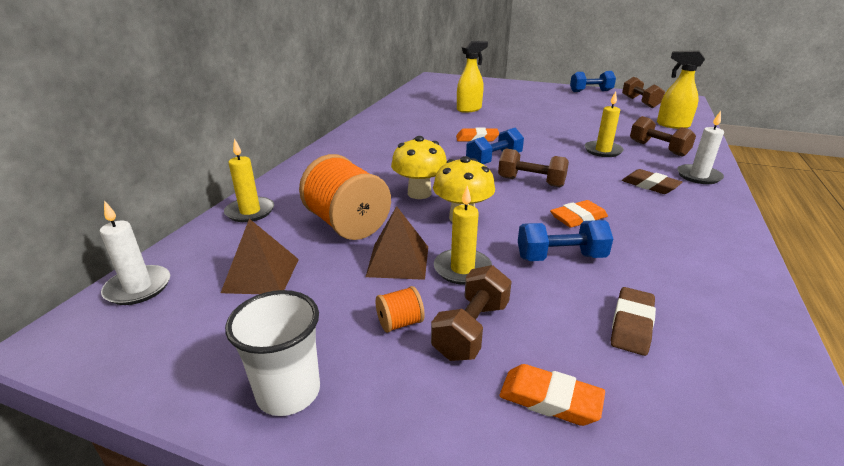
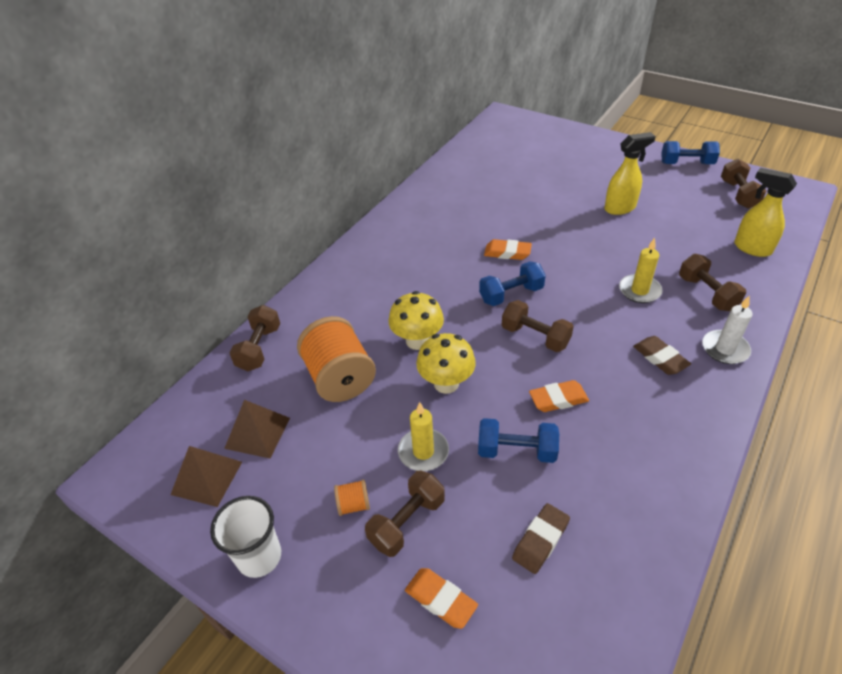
camera: 15 degrees right, 15 degrees up
white candle [100,201,170,305] -> none
yellow candle [224,138,274,222] -> brown dumbbell [229,305,280,371]
brown pyramid [366,206,428,280] -> brown pyramid moved to [170,446,242,507]
yellow spray bottle [457,40,488,113] -> yellow spray bottle moved to [604,132,656,215]

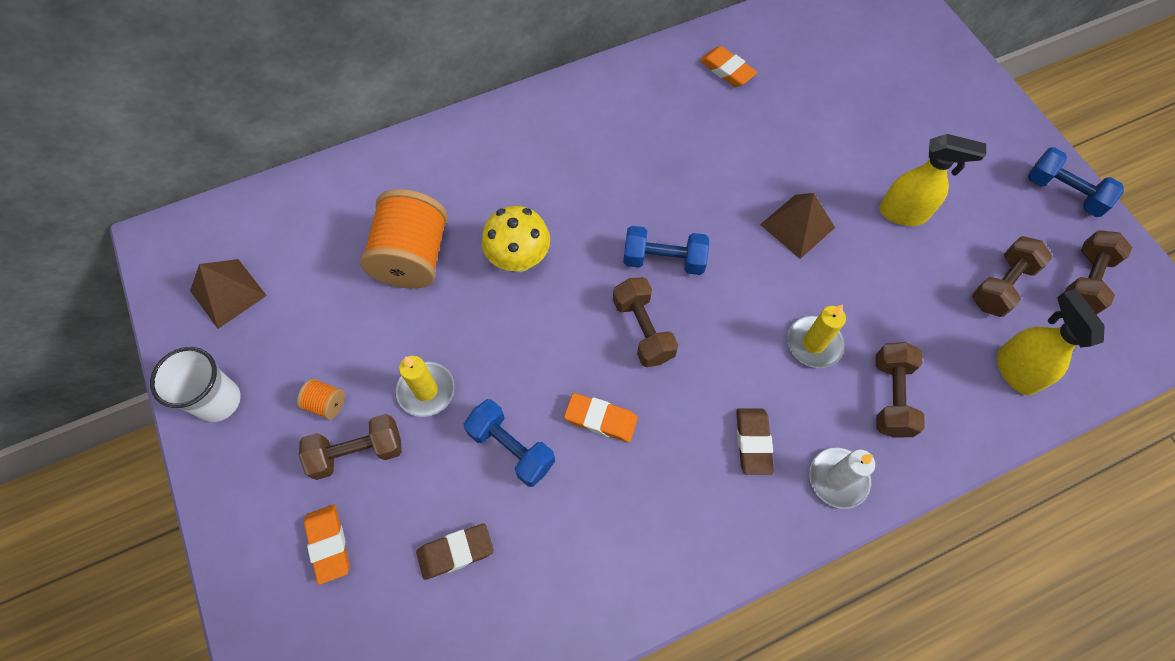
camera: 30 degrees right, 20 degrees up
brown pyramid [224,400,290,458] -> brown pyramid moved to [760,193,835,259]
brown dumbbell [229,305,280,371] -> brown dumbbell moved to [972,236,1053,317]
yellow mushroom [416,333,476,394] -> none
orange eraser [484,239,532,260] -> orange eraser moved to [700,46,757,87]

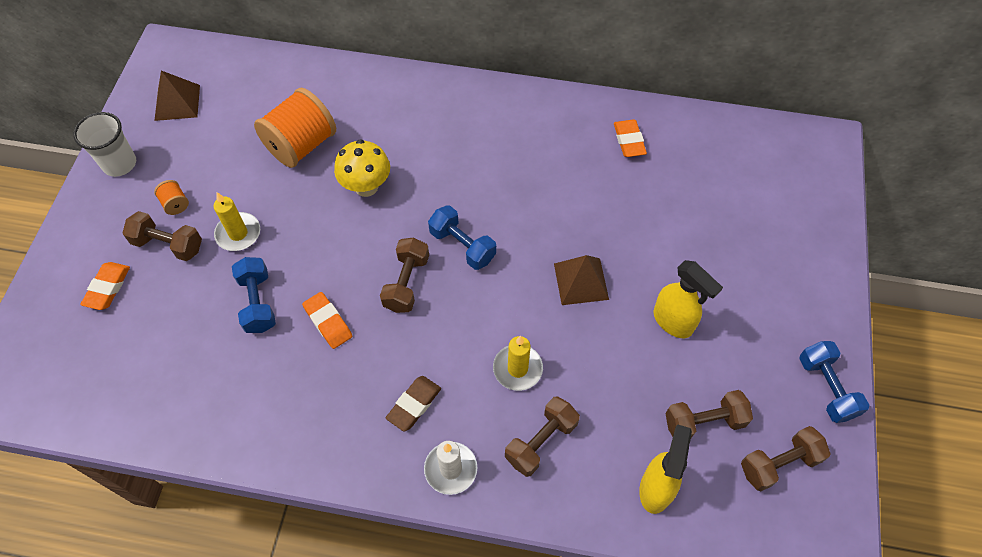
camera: 35 degrees right, 5 degrees down
brown eraser [416,523,494,580] -> none

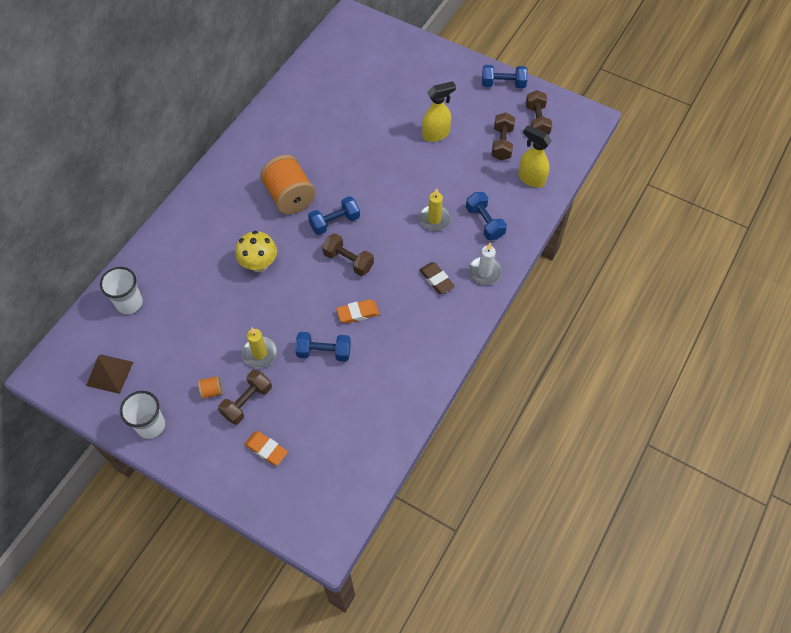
camera: 70 degrees left, 0 degrees up
orange spool [254,88,336,168] -> orange spool moved to [260,155,316,214]
brown dumbbell [505,396,580,477] -> blue dumbbell [466,192,507,240]
brown pyramid [554,255,609,305] -> none
orange eraser [614,120,647,157] -> none
none -> white cup [100,267,143,314]

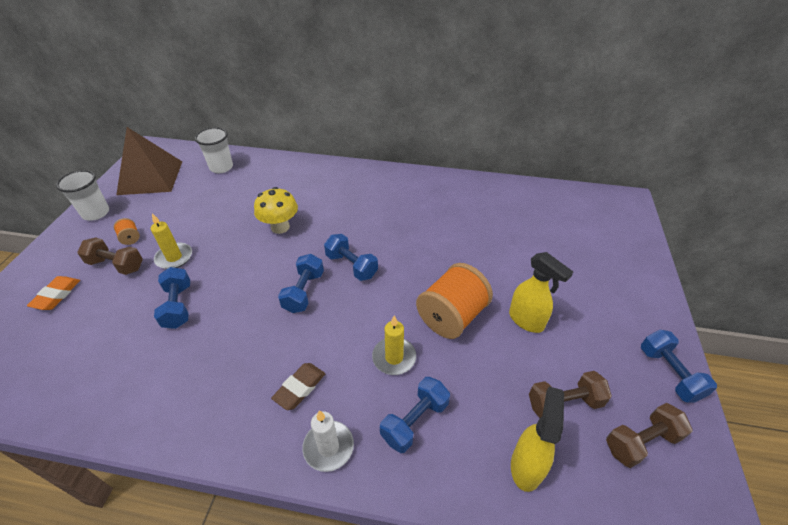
camera: 70 degrees right, 15 degrees down
brown pyramid [86,354,133,394] -> brown pyramid [116,127,182,195], size x1.68
orange spool [260,155,316,214] -> orange spool moved to [416,263,493,339]
brown dumbbell [322,233,374,276] -> blue dumbbell [278,254,324,313]
orange eraser [336,299,379,323] -> none

